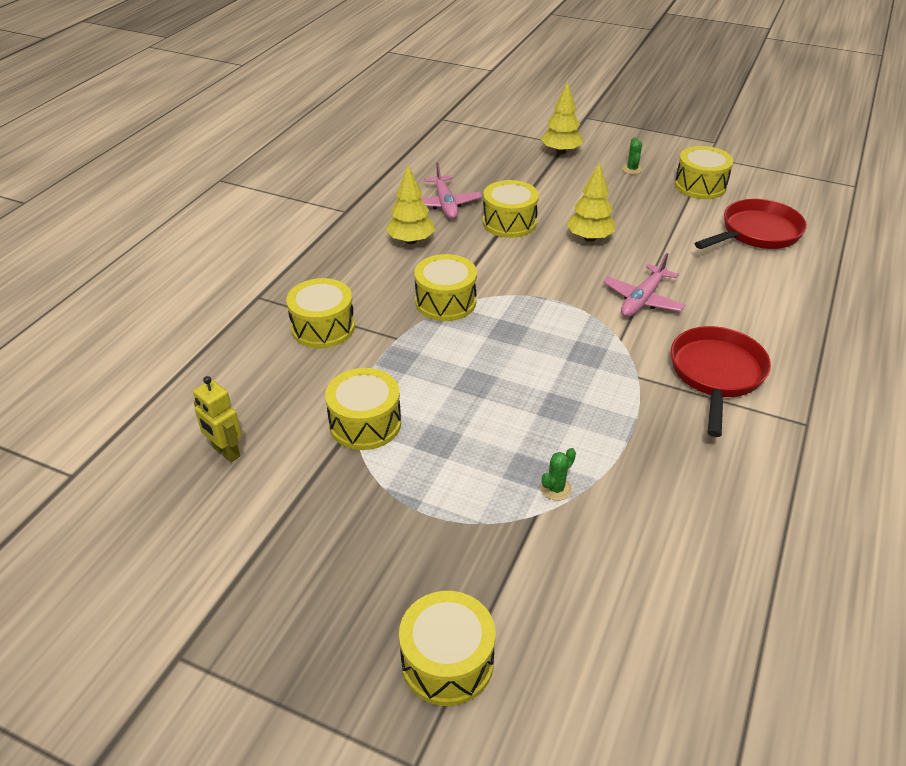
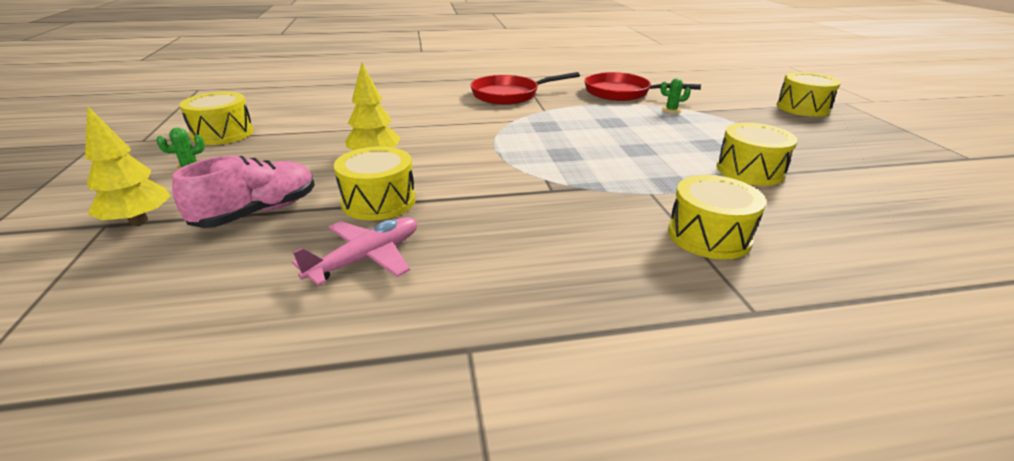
camera: 125 degrees left, 10 degrees down
yellow robot [193,376,242,462] -> none
yellow tree [386,165,435,244] -> none
yellow drum [414,254,477,321] -> none
pink plane [603,253,685,317] -> none
red pan [695,199,807,249] -> red pan moved to [584,72,701,101]
none -> pink shoe [172,155,315,228]

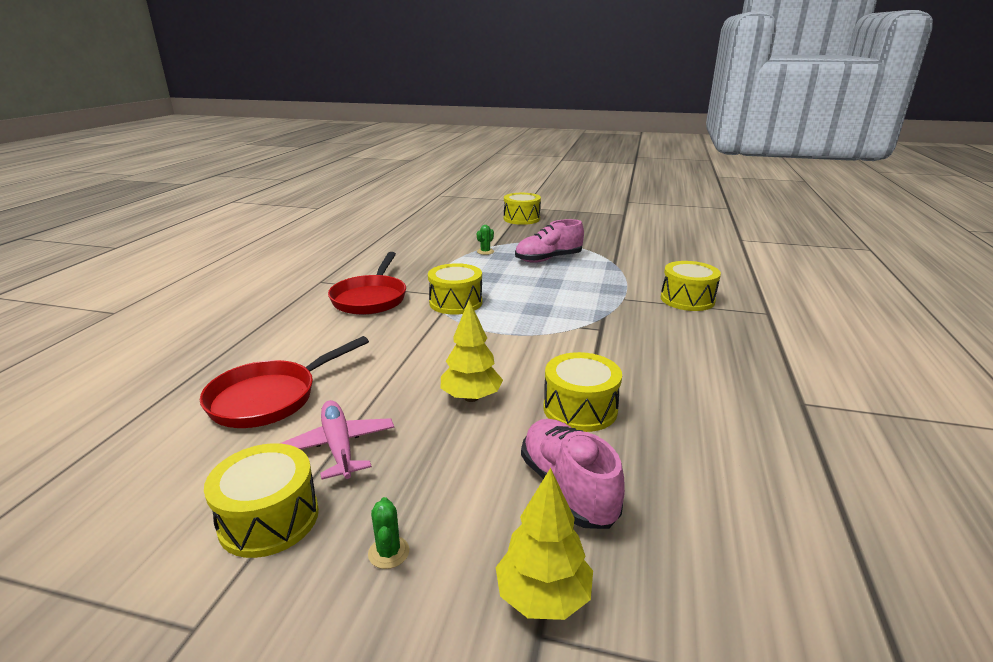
camera: 65 degrees left, 5 degrees down
pink plane [292,217,417,286] -> pink plane moved to [279,400,394,480]
red pan [584,72,701,101] -> red pan moved to [200,336,369,428]
yellow drum [717,123,798,186] -> yellow drum moved to [428,263,482,315]
none -> pink shoe [515,219,584,263]

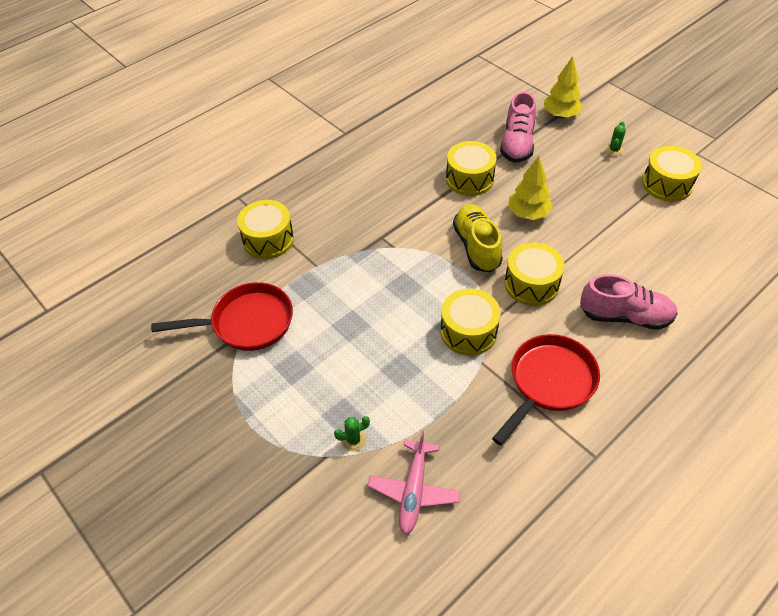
camera: 145 degrees left, 25 degrees up
red pan [200,336,369,428] -> red pan moved to [151,282,293,351]
pink plane [279,400,394,480] -> pink plane moved to [368,430,460,535]
yellow drum [504,193,541,225] -> yellow drum moved to [505,242,565,306]
pink shoe [515,219,584,263] -> pink shoe moved to [580,274,678,330]
none -> yellow shoe [453,204,503,272]

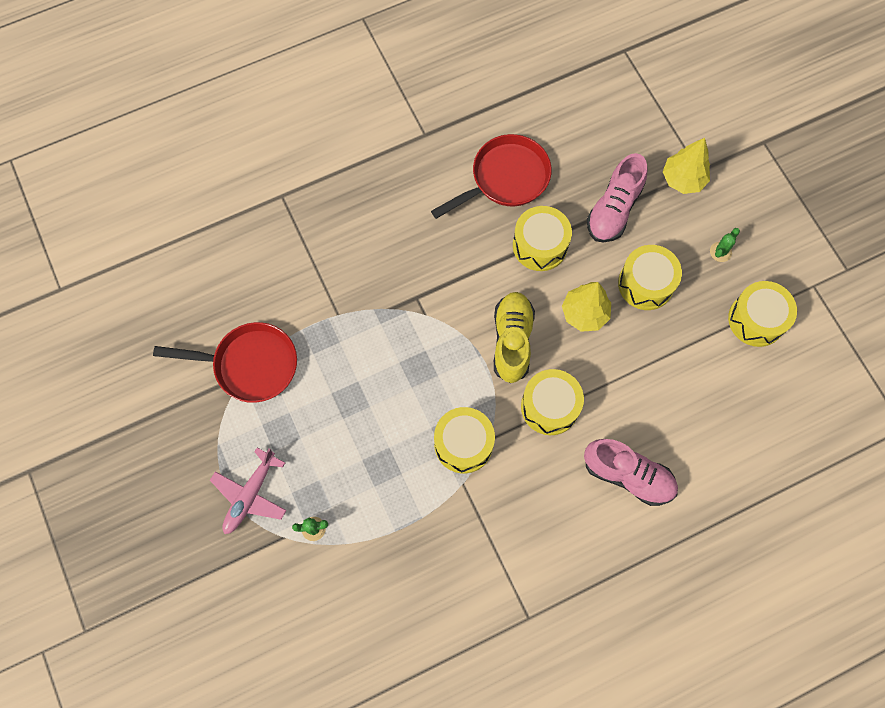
camera: 15 degrees right, 20 degrees up
yellow drum [237,200,294,259] -> yellow drum moved to [618,245,682,310]
pink plane [368,430,460,535] -> pink plane moved to [210,448,287,534]
red pan [492,334,600,446] -> red pan moved to [431,134,552,219]

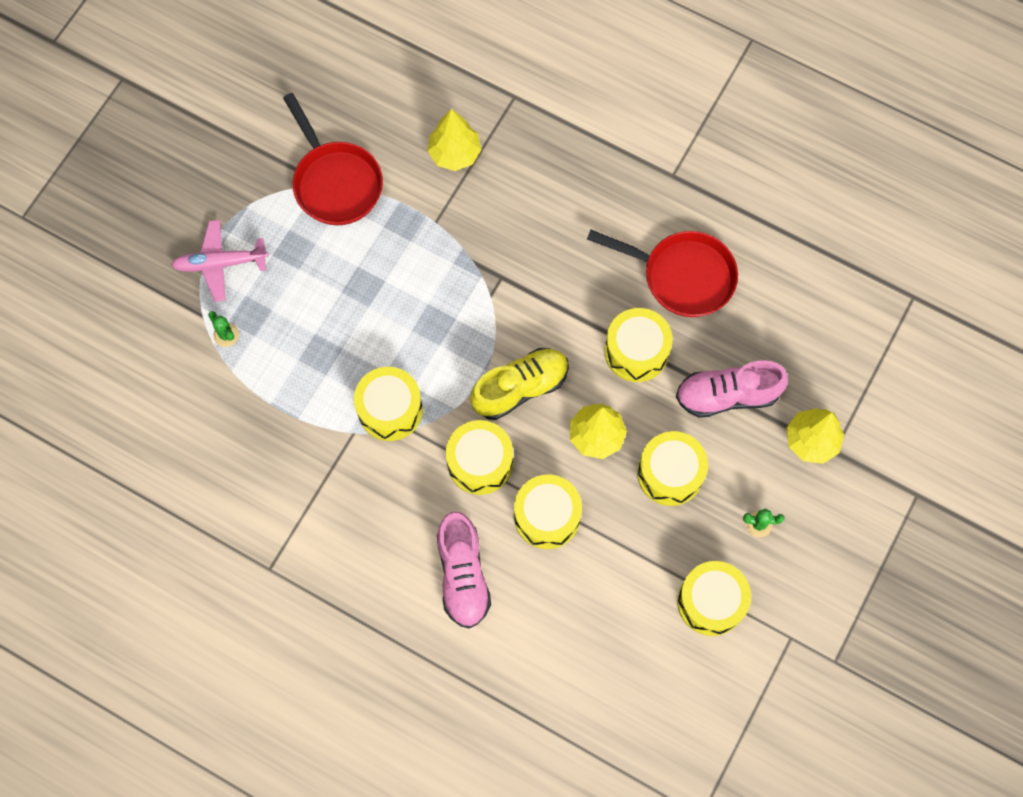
camera: 55 degrees right, 0 degrees up
none -> yellow tree [427,109,482,171]
none -> yellow drum [514,474,582,549]

